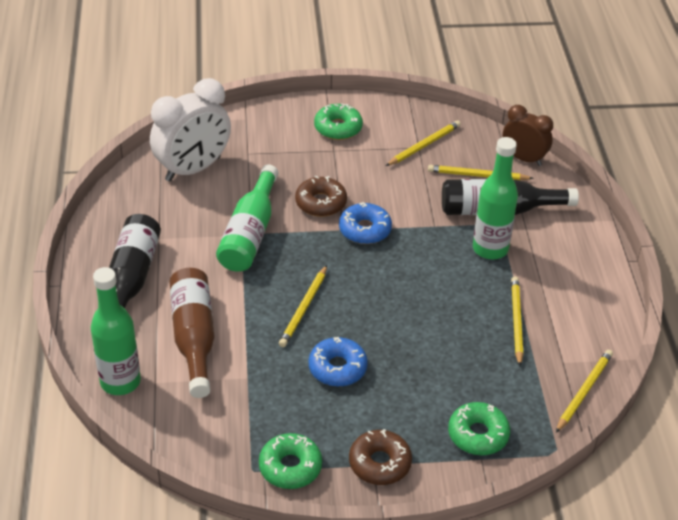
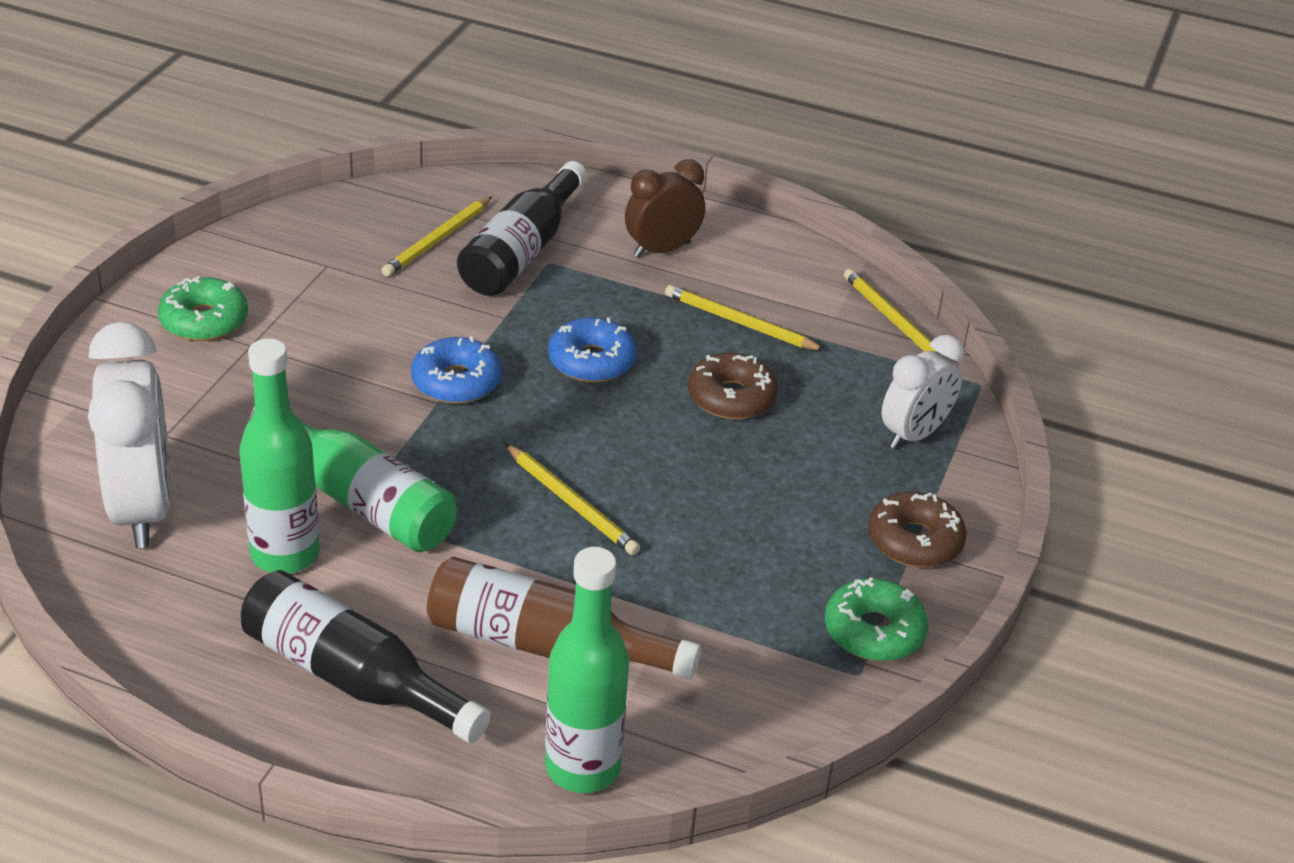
camera: 65 degrees left, 5 degrees down
brown donut [295,176,347,217] -> brown donut moved to [688,353,778,419]
blue donut [309,337,368,387] -> blue donut moved to [548,318,637,382]
yellow pencil [386,120,461,166] -> none
green donut [448,402,510,455] -> white clock [882,335,964,449]
green bottle [473,137,518,259] -> green bottle moved to [239,339,320,574]
brown clock [503,105,553,166] -> brown clock moved to [625,159,705,258]

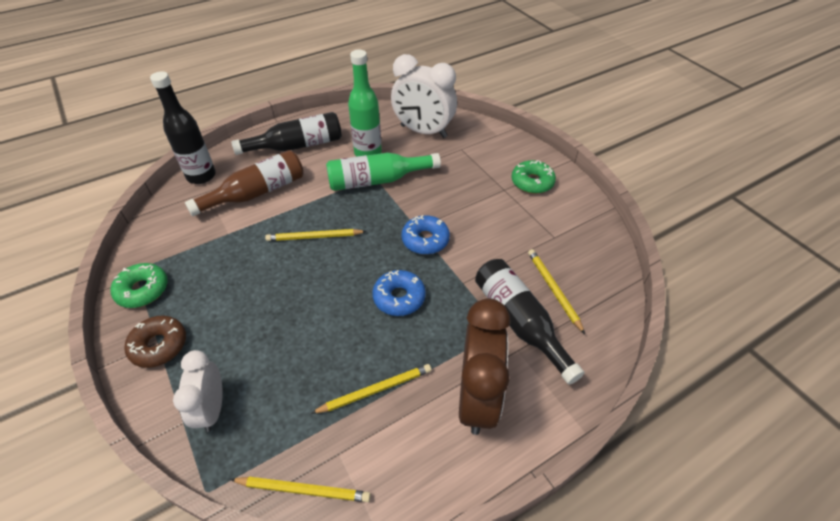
camera: 130 degrees right, 10 degrees up
green bottle [545,547,629,793] -> black bottle [150,71,216,184]
brown clock [625,159,705,258] -> brown clock [459,298,511,435], size x1.62
brown donut [688,353,778,419] -> none

